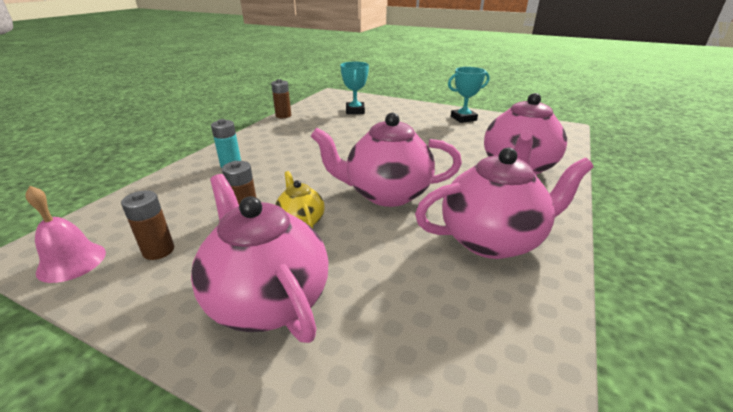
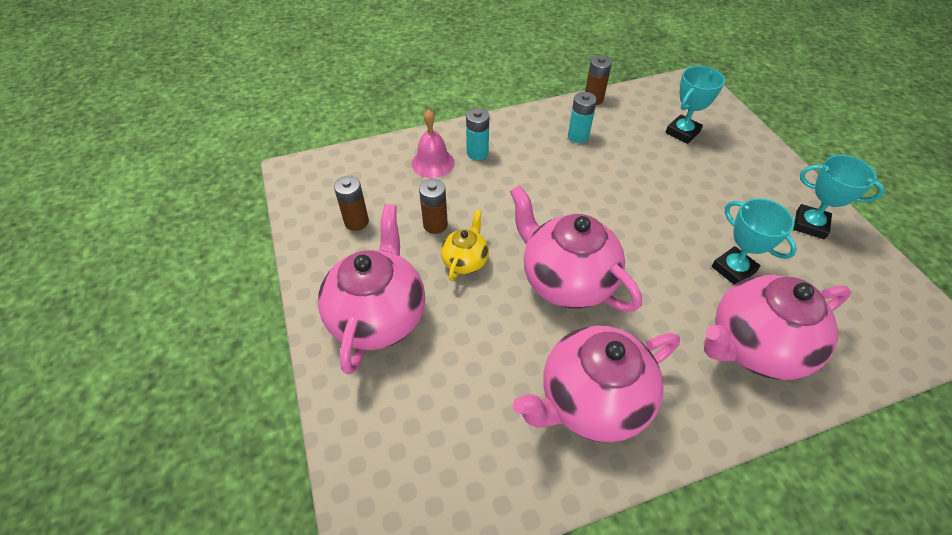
camera: 45 degrees right, 20 degrees up
pink bell [26,186,106,283] -> pink bell moved to [412,109,455,178]
pink teapot [415,148,594,259] -> pink teapot turned 120 degrees clockwise [513,326,680,443]
none -> turquoise battery [568,92,597,143]
none -> turquoise trophy [712,198,797,285]

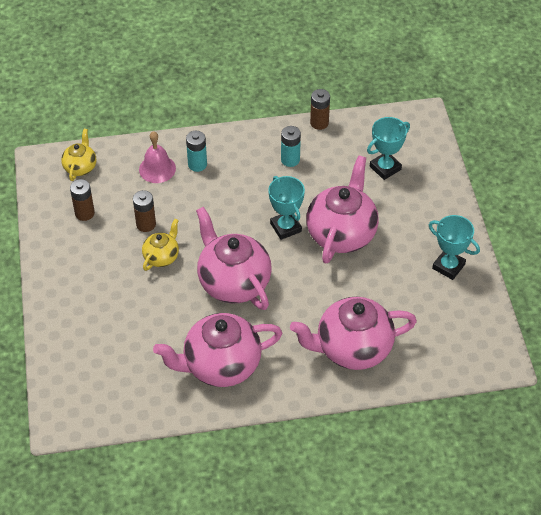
camera: 10 degrees right, 0 degrees up
pink teapot [318,204,425,375] -> pink teapot moved to [306,155,379,264]
turquoise trophy [712,198,797,285] -> turquoise trophy moved to [268,176,305,240]
none -> yellow teapot [61,129,96,181]

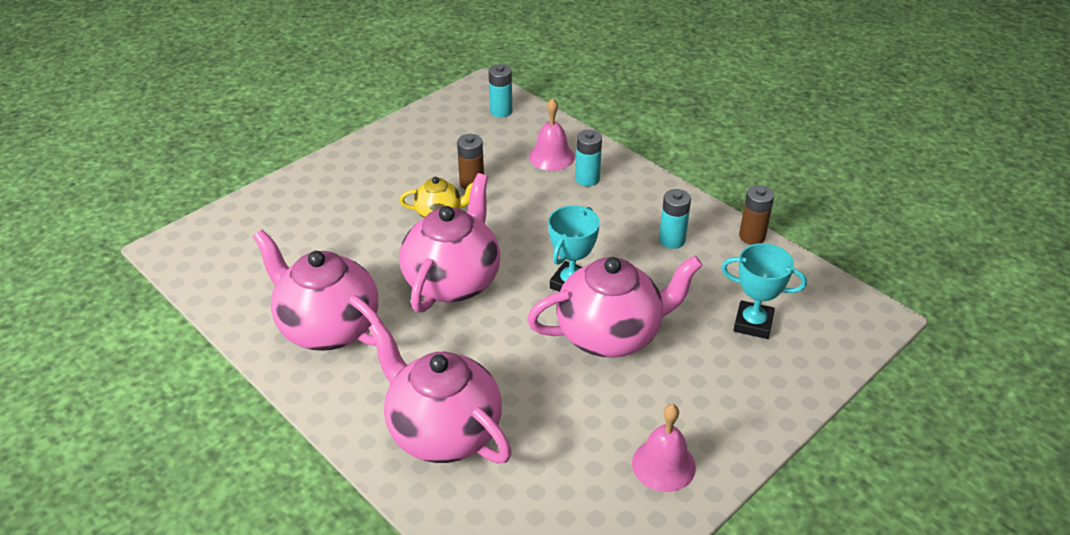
camera: 55 degrees right, 10 degrees down
yellow teapot [61,129,96,181] -> turquoise battery [489,64,512,117]
brown battery [70,179,95,221] -> none
turquoise trophy [429,215,480,280] -> pink bell [632,404,696,492]

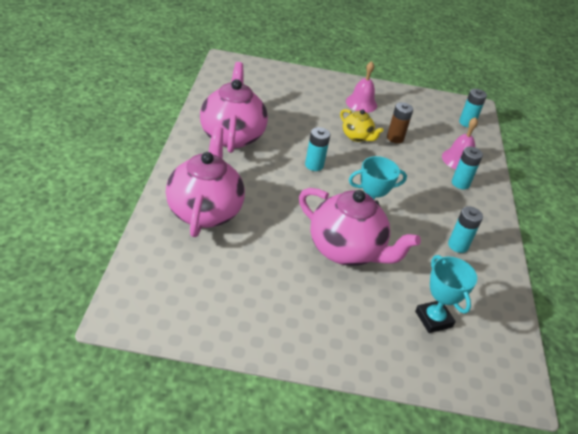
camera: 45 degrees right, 0 degrees up
pink teapot [399,173,501,313] -> turquoise battery [305,127,330,171]
pink bell [632,404,696,492] -> pink bell moved to [346,61,377,113]
brown battery [739,185,774,245] -> none

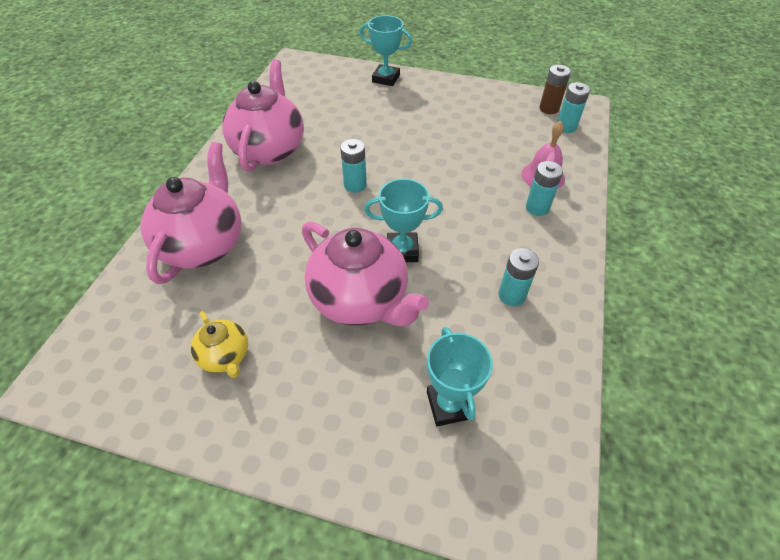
camera: 15 degrees right, 10 degrees up
yellow teapot [340,109,384,142] -> yellow teapot moved to [191,311,248,378]
pink bell [346,61,377,113] -> none
brown battery [387,102,413,143] -> brown battery moved to [539,65,571,114]
none -> turquoise trophy [360,15,412,86]

